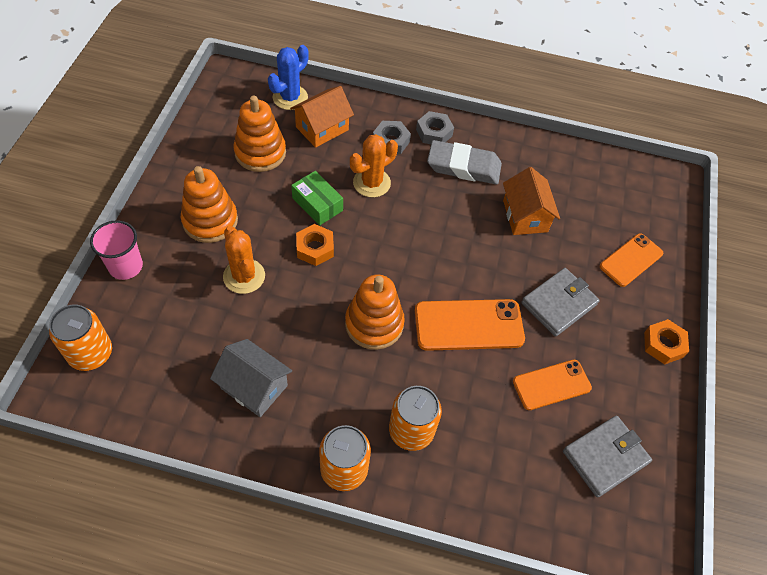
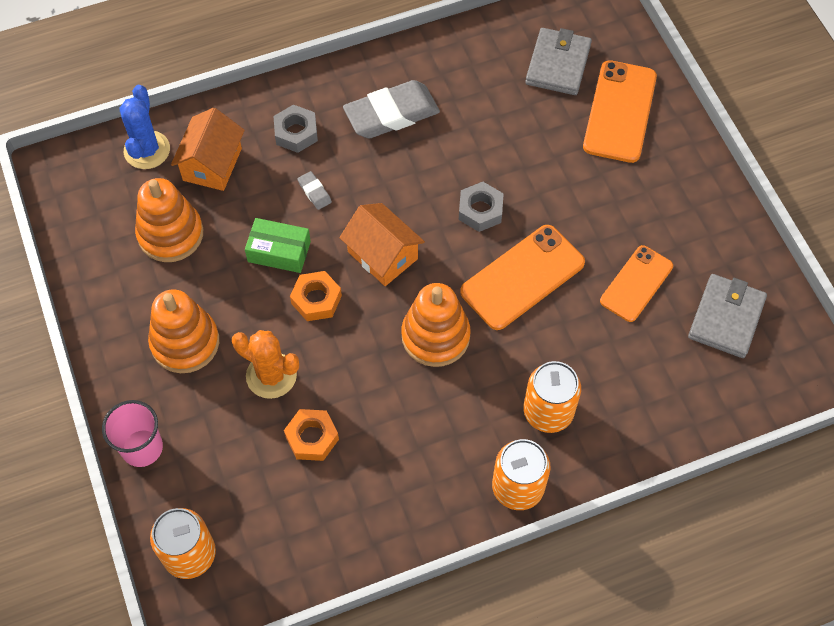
camera: 30 degrees left, 5 degrees up
grey house [210,339,292,417] -> none
orange cactus [350,134,398,197] -> grey eraser [298,171,332,210]
grey nut [416,111,454,144] -> grey nut moved to [459,182,504,232]
orange house [503,167,560,235] -> orange house moved to [339,203,425,286]
grey wallet [522,268,600,336] -> grey wallet moved to [525,28,592,95]
orange phone [600,233,663,287] -> orange phone [583,60,657,163], size x1.50
orange nut [644,319,689,364] -> orange nut moved to [284,409,339,461]

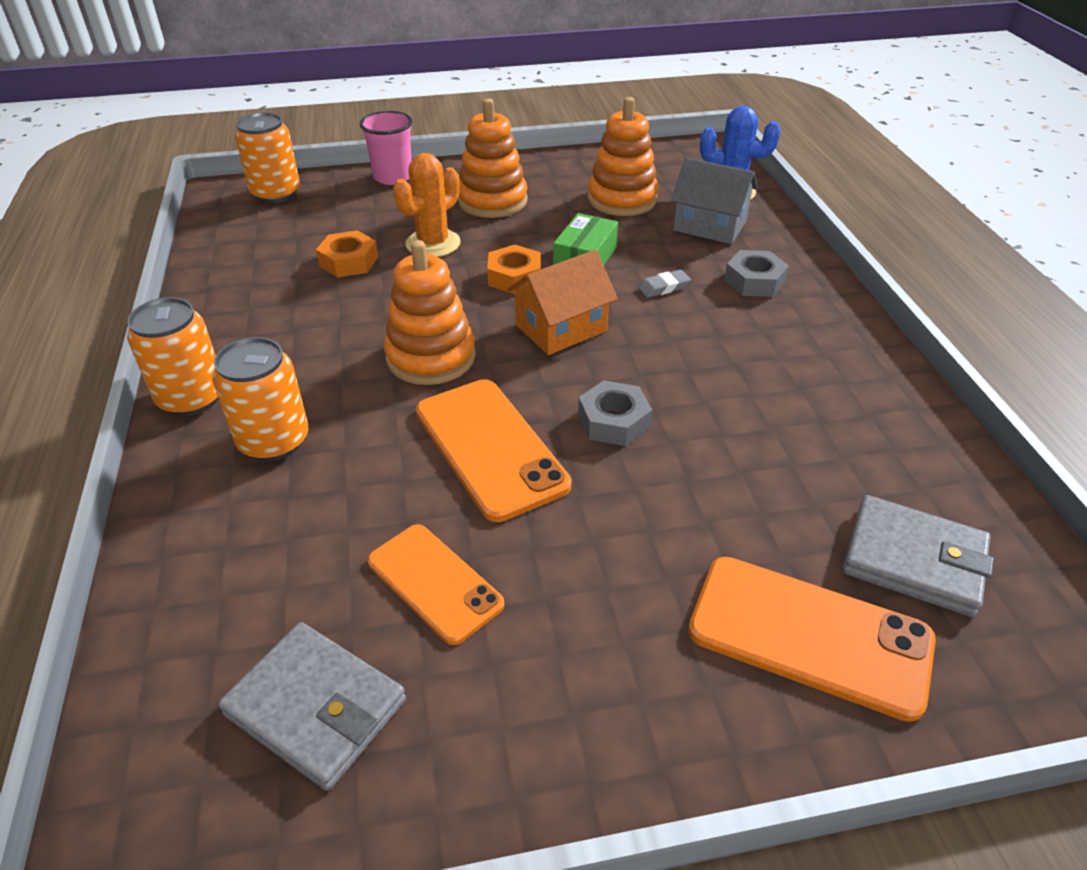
camera: 100 degrees right, 20 degrees down
orange house [171,108,245,191] -> grey house [671,157,758,244]
grey eraser [343,80,440,138] -> none

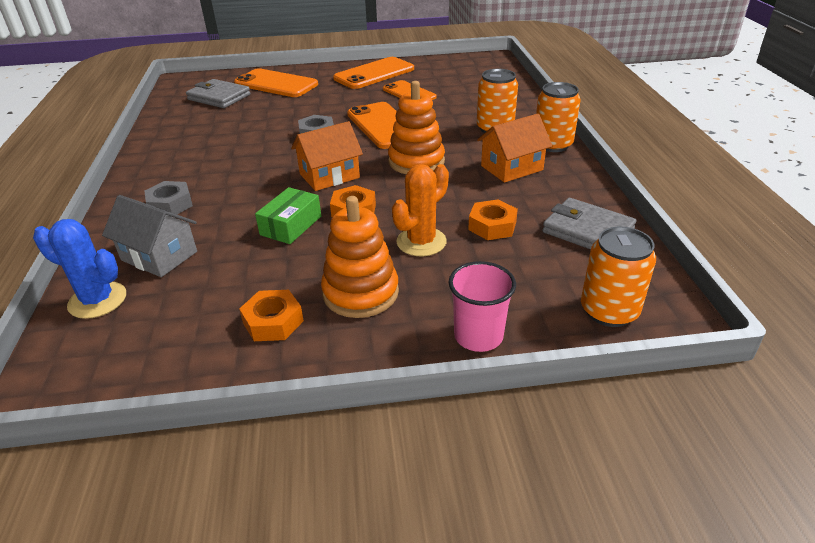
camera: 175 degrees left, 5 degrees down
grey wallet [218,622,406,791] -> grey wallet moved to [542,198,636,250]
orange stacking toy [587,97,658,216] -> none
grey eraser [638,270,691,298] -> none
none -> orange nut [239,290,304,341]
none -> orange phone [333,57,414,89]
none -> orange house [477,114,552,183]

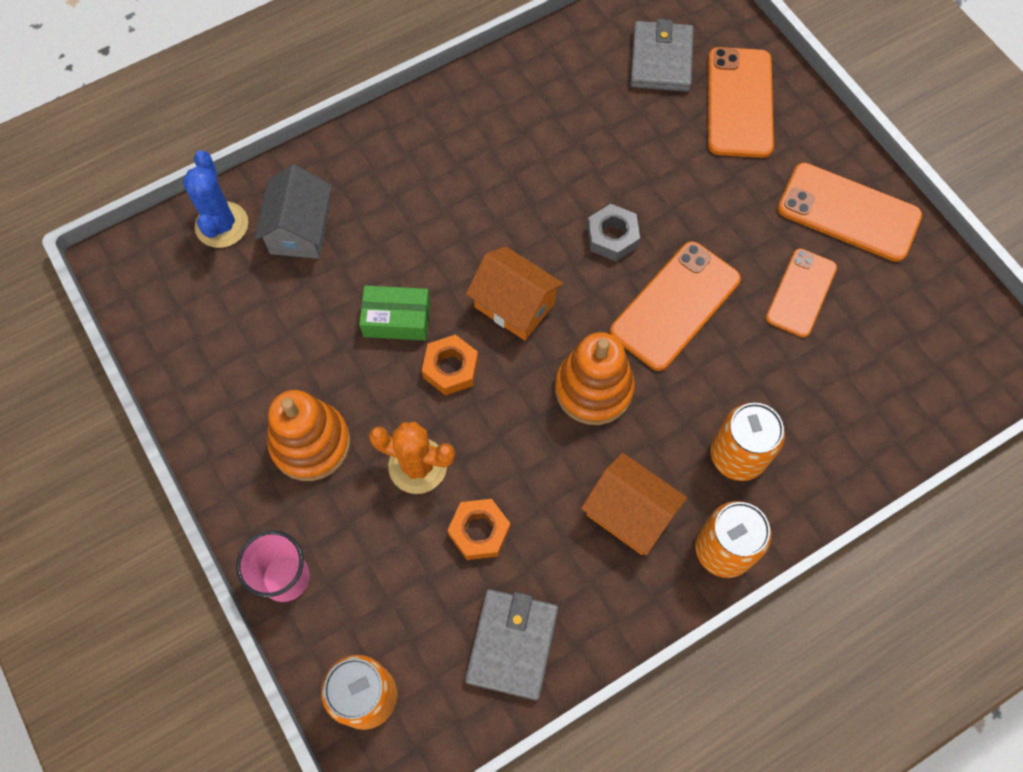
camera: 65 degrees right, 30 degrees up
grey nut [144,181,193,217] -> none
orange nut [239,290,304,341] -> none

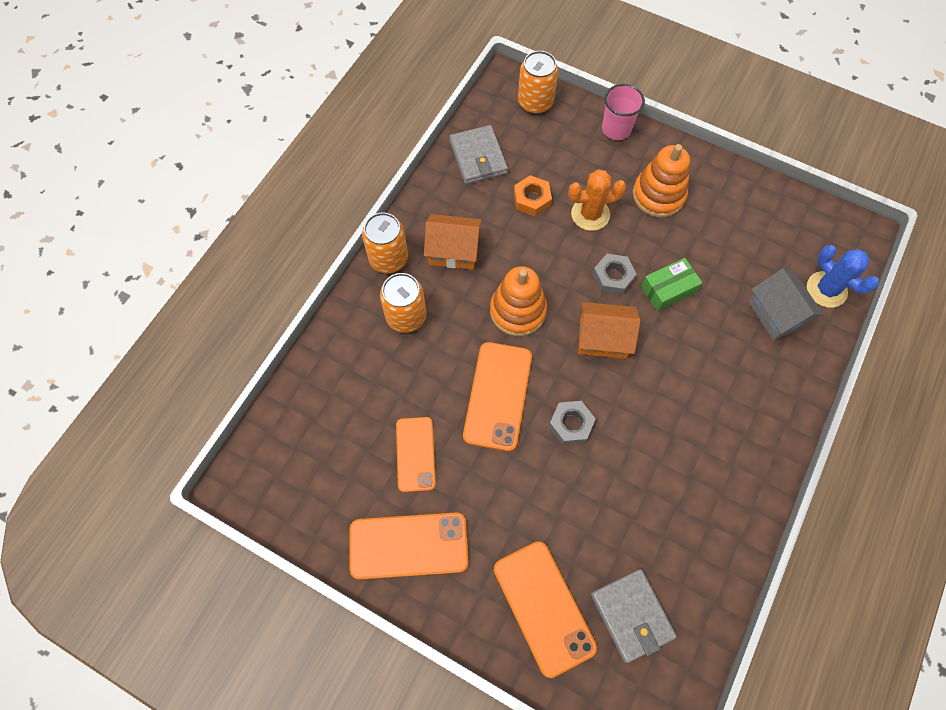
camera: 150 degrees right, 0 degrees up
orange nut [422,334,478,395] -> grey nut [592,254,637,295]

